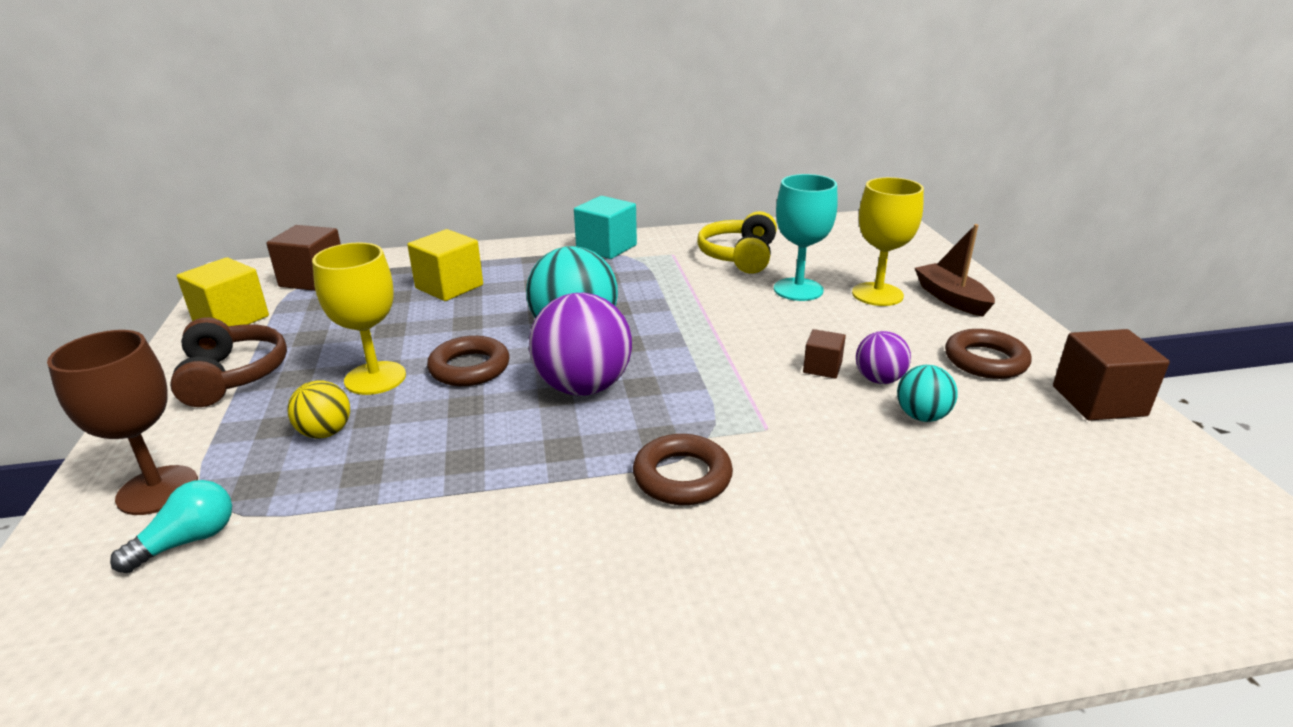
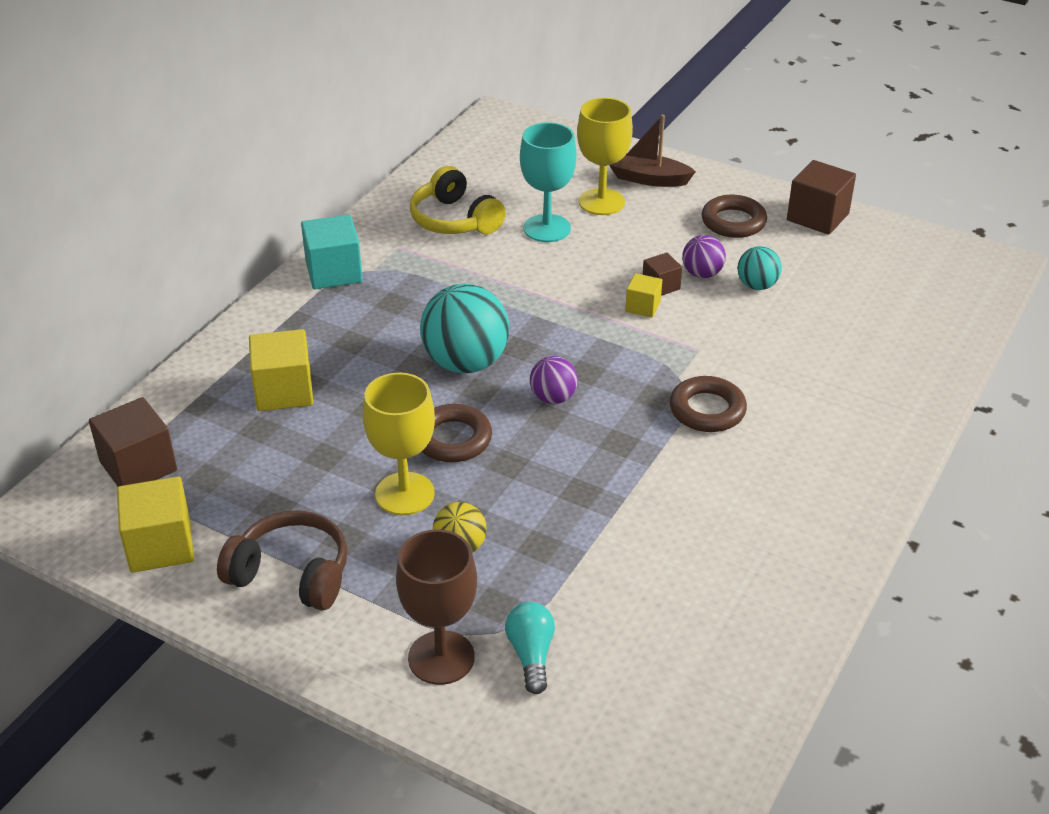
camera: 50 degrees left, 10 degrees up
purple ball [529,293,632,396] -> purple ball [530,356,578,404], size x0.53
none -> yellow cube [625,273,662,318]

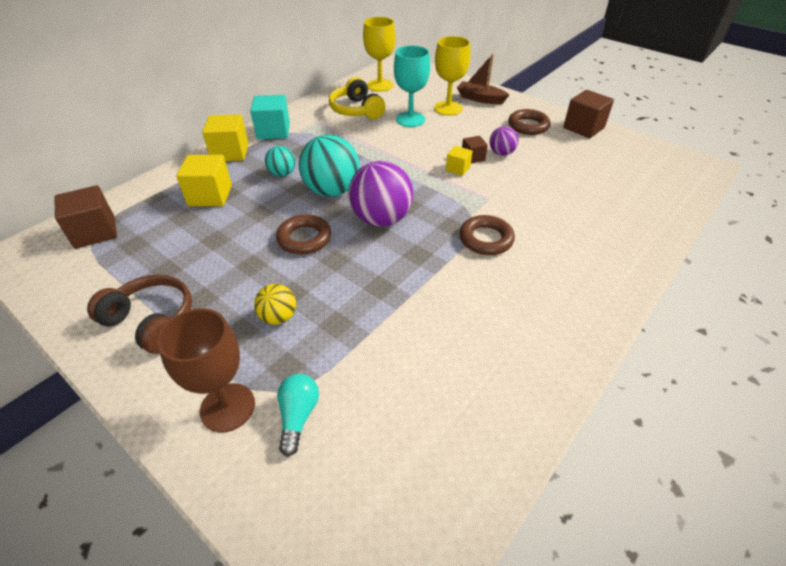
camera: 10 degrees right, 5 degrees up
yellow cube [117,477,194,573] -> yellow cube moved to [202,114,249,161]
yellow goblet [363,373,435,515] -> yellow goblet moved to [363,17,396,92]
purple ball [530,356,578,404] -> purple ball [349,161,413,226], size x1.89
turquoise ball [737,246,782,290] -> turquoise ball moved to [265,146,295,177]

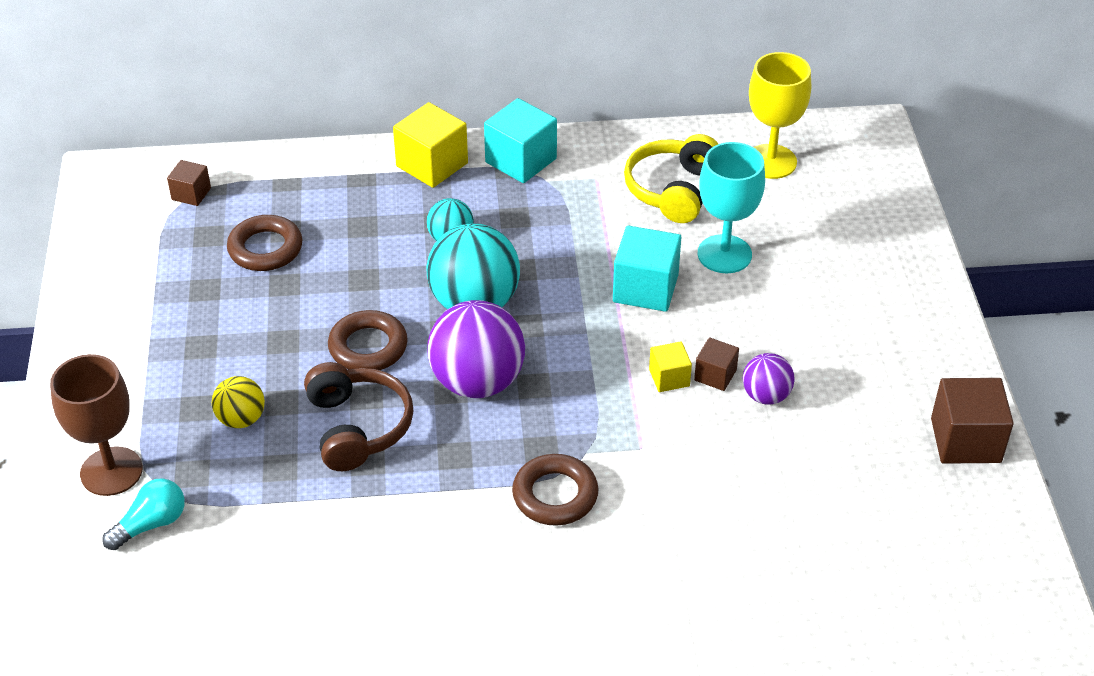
camera: 45 degrees right, 0 degrees up
brown cube [54,185,117,249] -> brown cube [167,160,211,206], size x0.56
brown headphones [87,274,192,354] -> brown headphones moved to [304,362,413,471]
yellow cube [176,155,232,206] -> none
yellow goblet [434,36,471,116] -> none
brown boat [457,54,509,104] -> none
brown ring [508,109,551,135] -> brown ring moved to [227,215,302,271]
none -> turquoise cube [613,226,681,312]

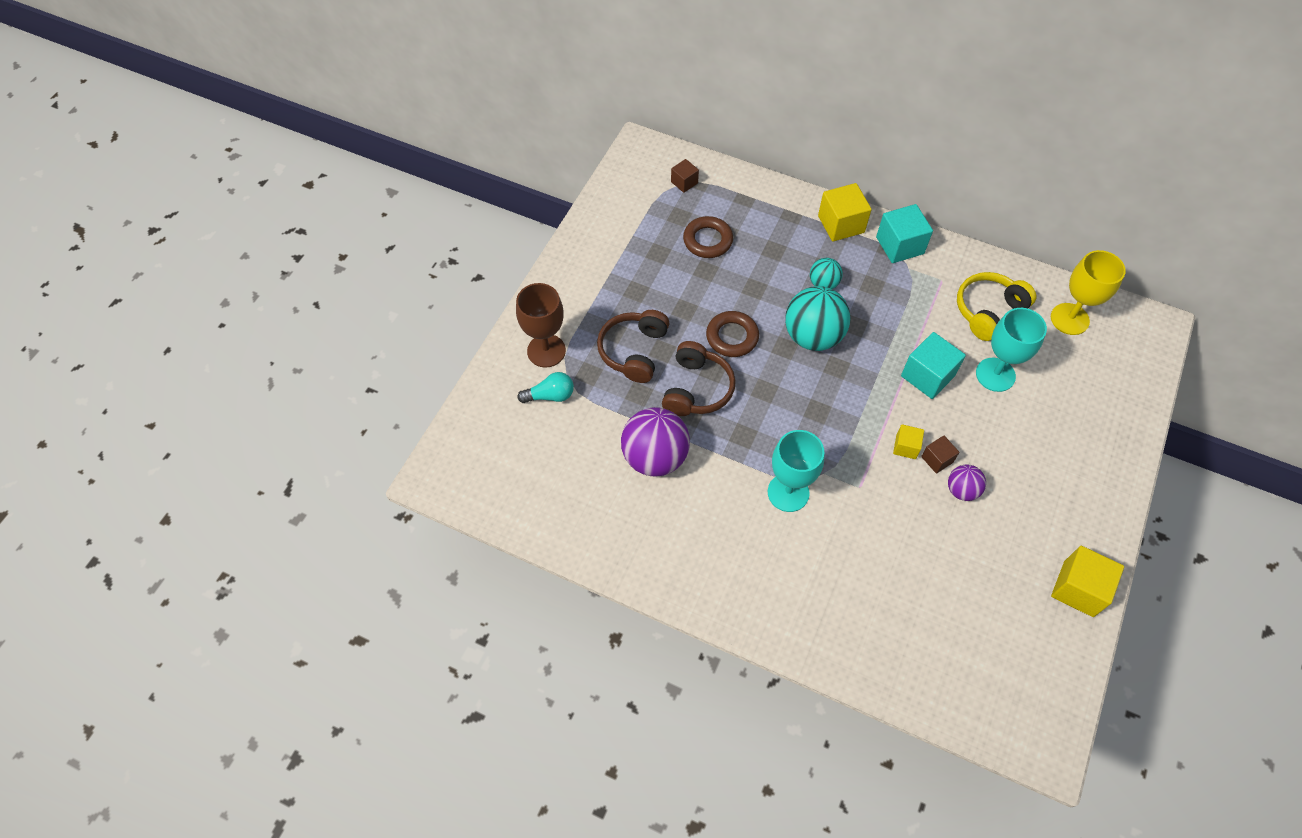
camera: 30 degrees right, 15 degrees up
yellow ball [212,376,265,428] -> brown headphones [597,310,670,383]
purple ball [428,300,525,398] -> purple ball moved to [621,407,690,477]
brown ring [512,454,599,526] -> turquoise goblet [768,430,824,512]
brown cube [931,378,1014,464] -> yellow cube [1051,546,1124,617]

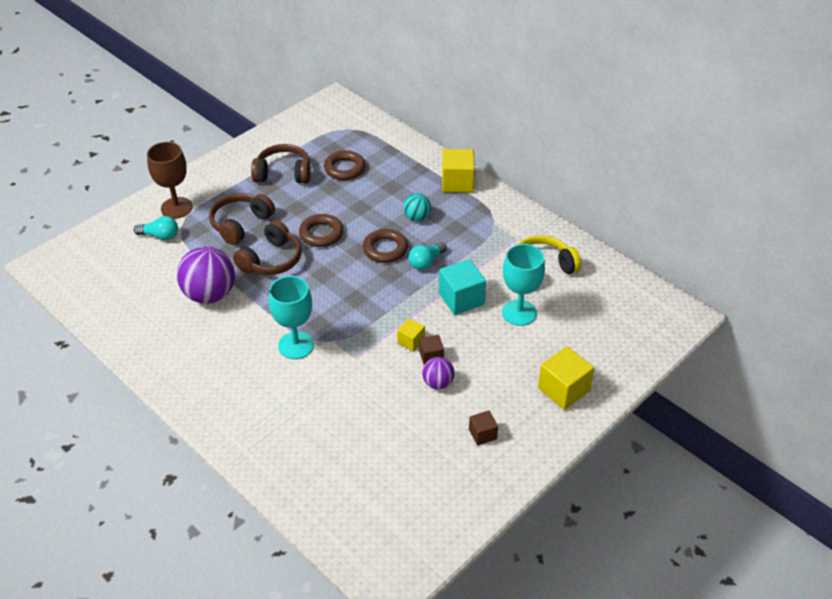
camera: 20 degrees right, 15 degrees down
brown cube [671,159,699,193] -> brown cube moved to [469,410,498,446]
turquoise ball [785,286,851,351] -> brown ring [363,229,408,263]
turquoise cube [876,204,933,263] -> none
yellow goblet [1051,250,1126,335] -> none
yellow cube [1051,546,1124,617] -> yellow cube moved to [538,346,594,410]
none -> brown headphones [251,144,311,184]
none -> turquoise light bulb [409,242,447,270]

